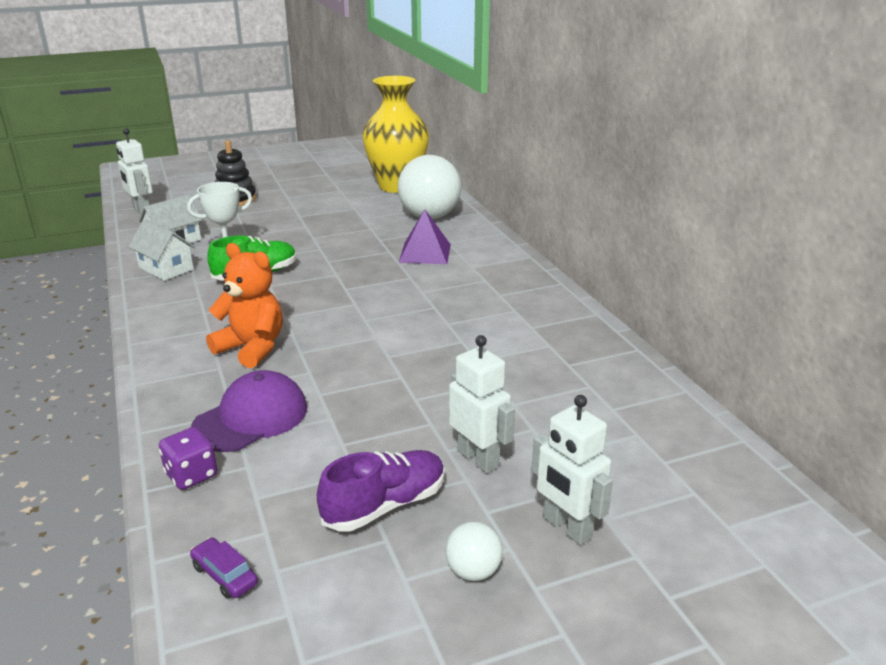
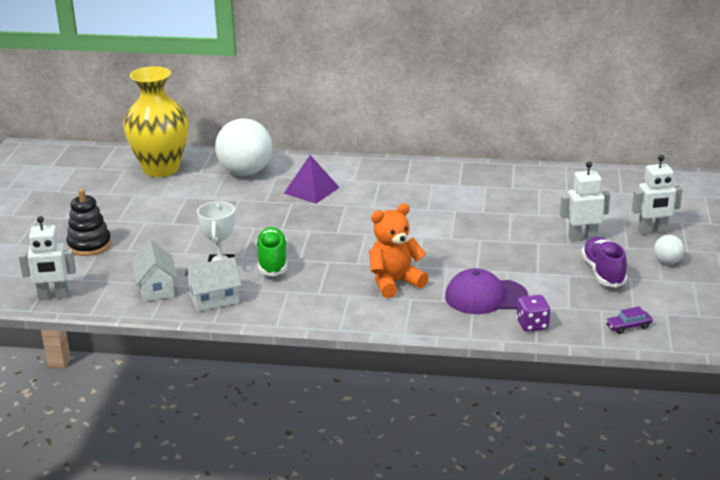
camera: 60 degrees left, 0 degrees up
purple cap [191,370,307,452] -> purple cap turned 75 degrees counterclockwise [445,268,528,314]

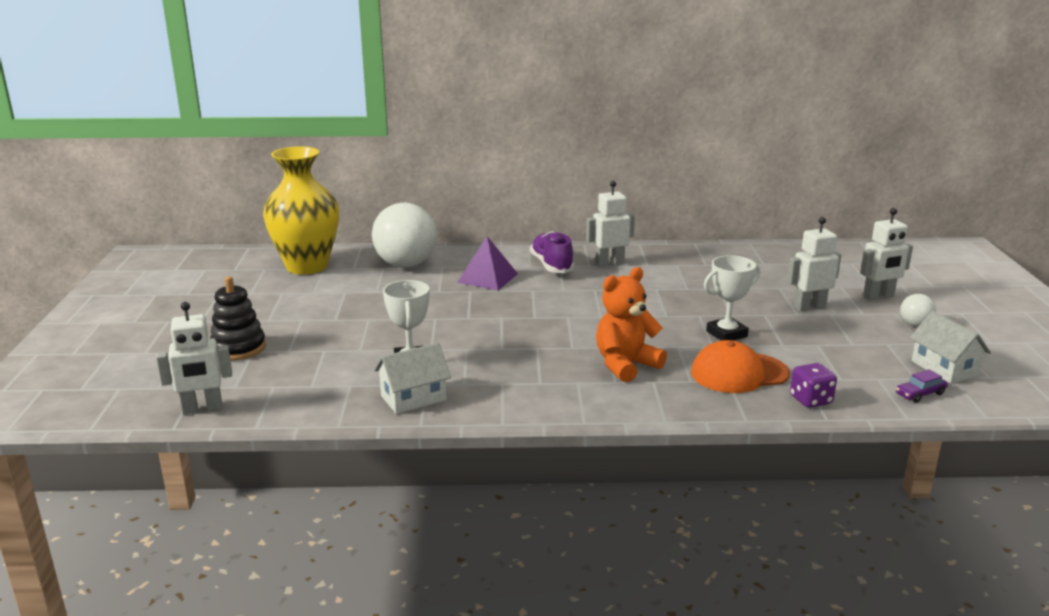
camera: 10 degrees left, 5 degrees down
white house [132,240,178,302] -> white house moved to [910,311,991,384]
green shoe [256,227,287,276] -> none
purple cap [445,268,528,314] -> orange cap [691,340,790,393]
purple shoe [581,237,627,287] -> purple shoe moved to [530,231,574,273]
none -> white robot [586,181,635,267]
none -> white trophy [704,255,760,341]

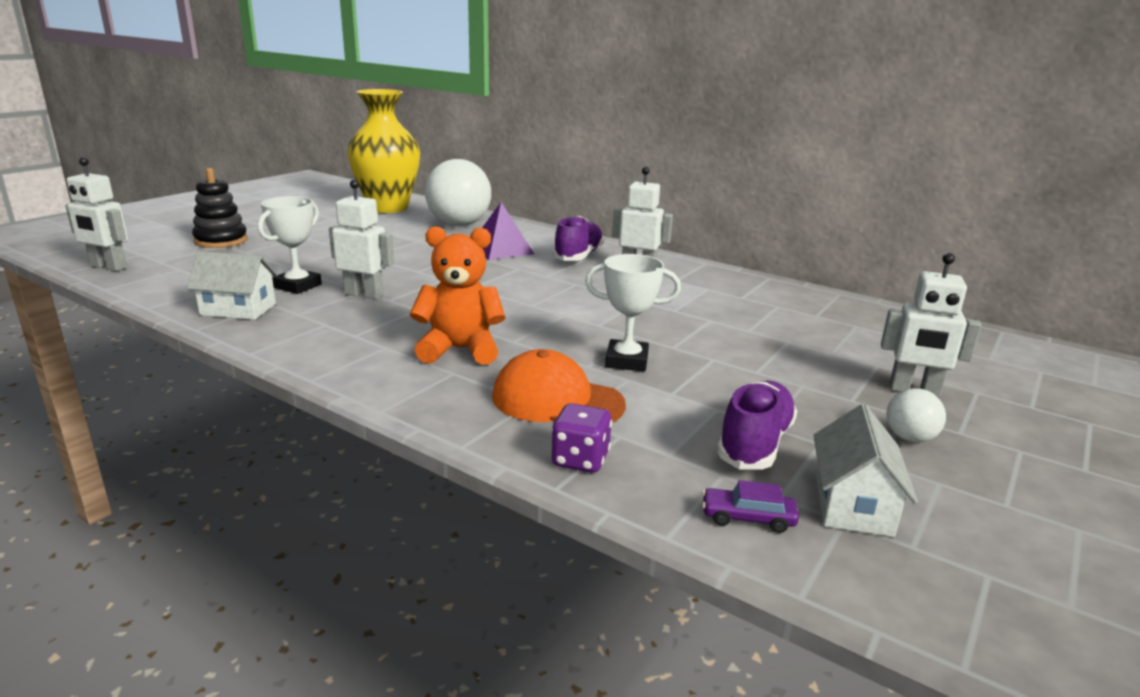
camera: 35 degrees right, 0 degrees up
white robot [787,217,841,311] -> white robot moved to [329,180,394,300]
none -> purple shoe [717,381,797,470]

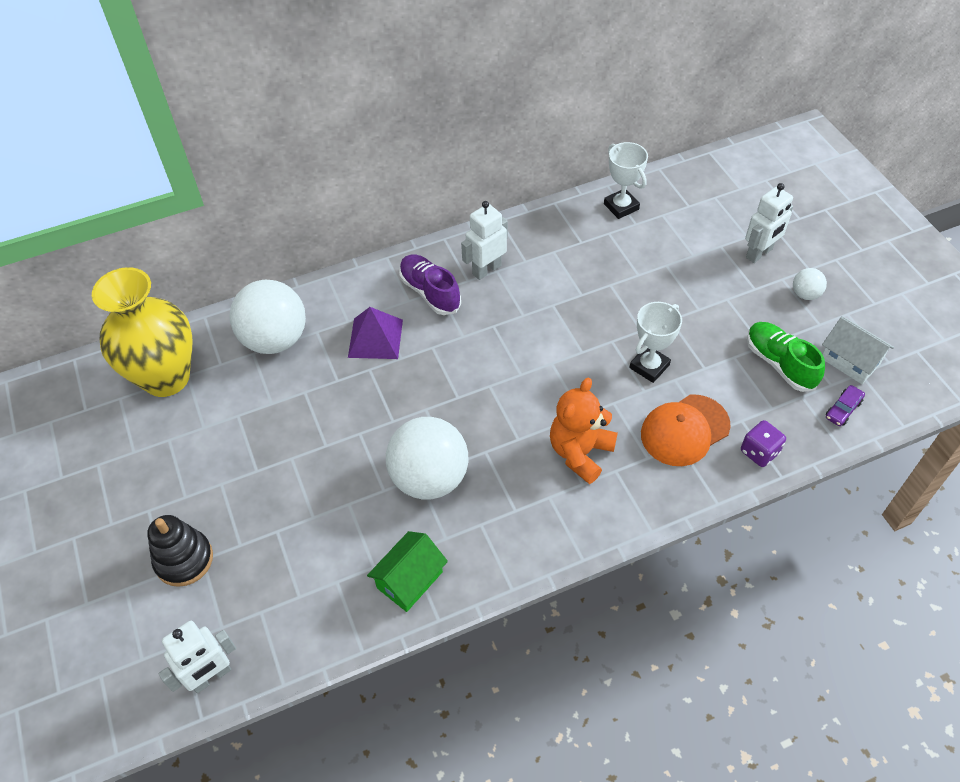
camera: 55 degrees left, 30 degrees up
white house [187,251,278,320] -> green house [367,531,448,612]
white trophy [258,196,322,294] -> white trophy moved to [604,142,648,219]
white robot [329,180,394,300] -> white ball [386,417,468,499]
purple shoe [717,381,797,470] -> green shoe [747,322,825,392]

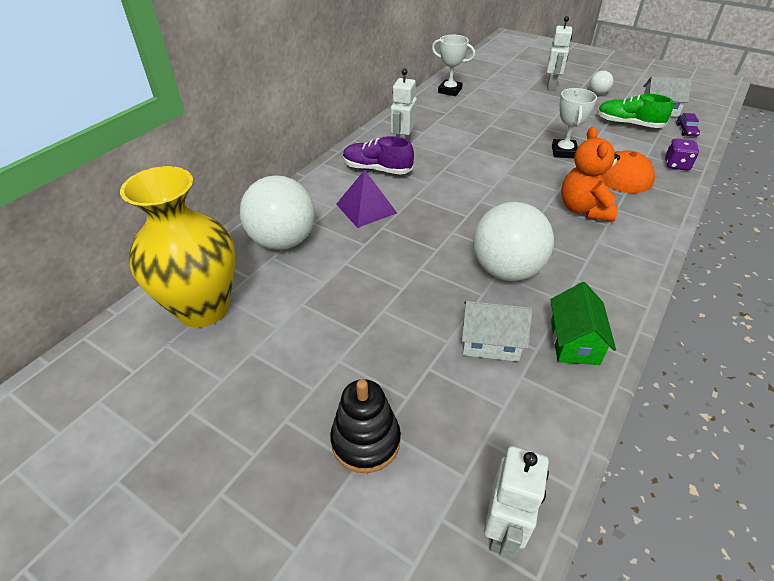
camera: 35 degrees left, 10 degrees down
none -> white house [462,301,532,362]

